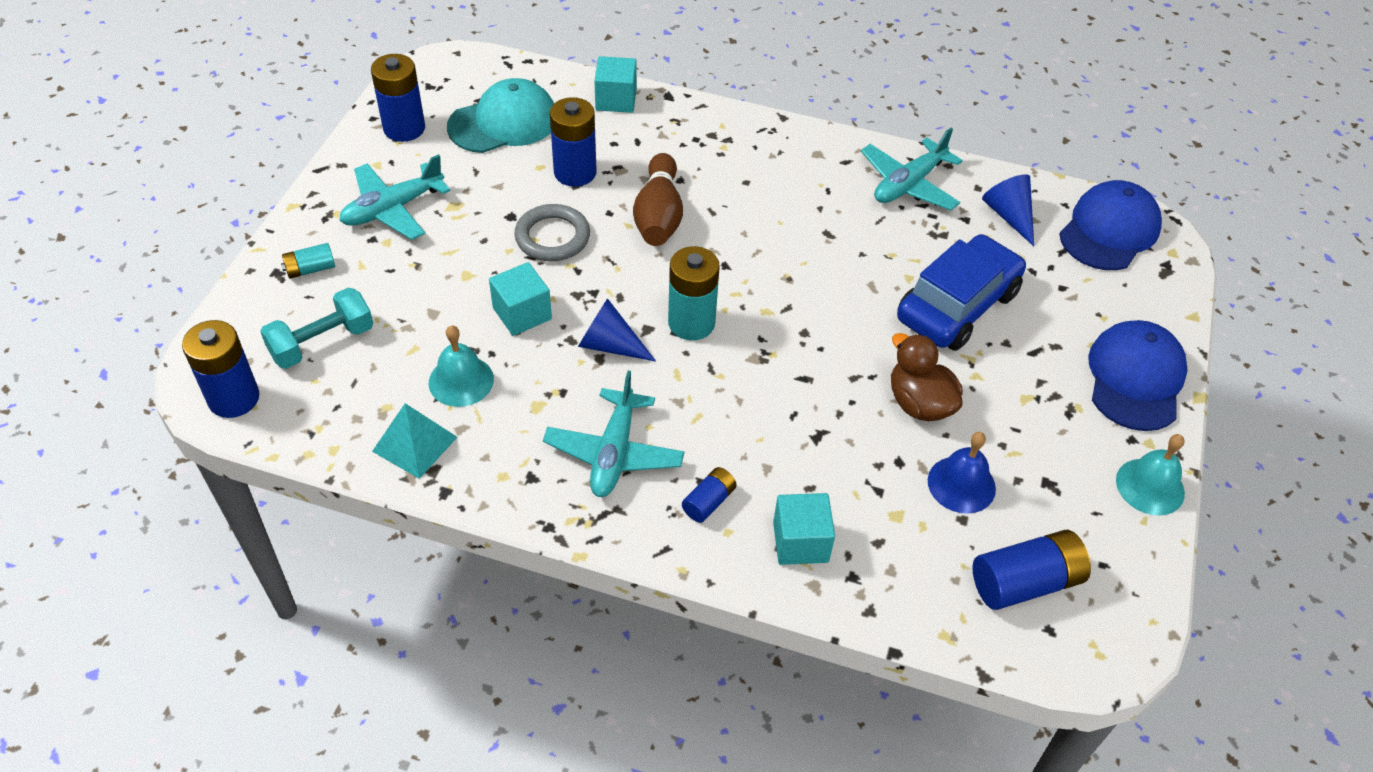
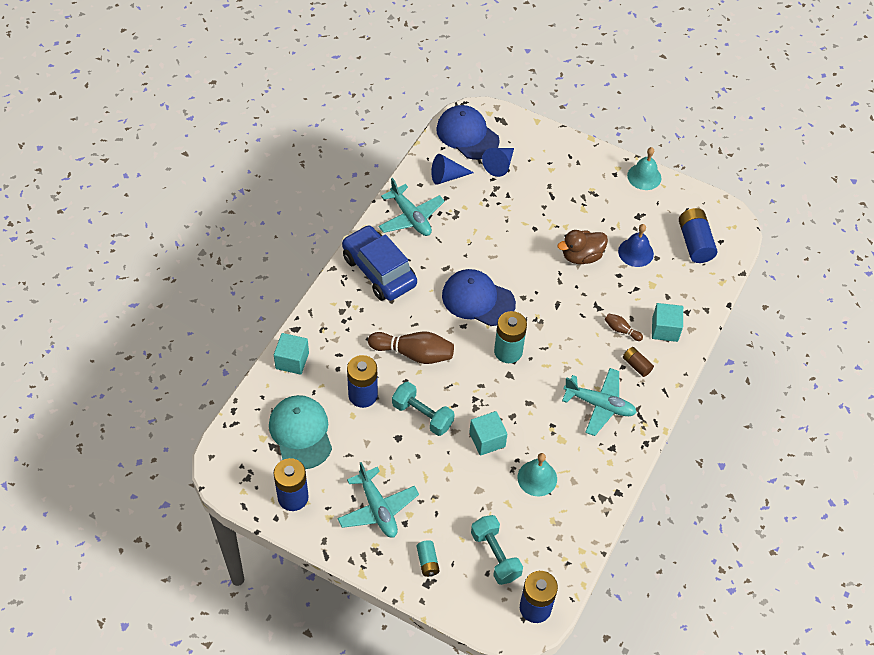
camera: 80 degrees left, 5 degrees up
turquoise pyramid [372,403,457,479] -> none
grey ring [514,204,590,261] -> turquoise dumbbell [392,382,455,436]
blue cone [578,298,656,362] -> blue cone moved to [482,148,514,177]
blue battery [682,467,737,523] -> brown battery [623,347,654,377]
blue car [897,234,1026,351] -> blue car moved to [342,225,417,301]
blue cap [1088,320,1188,431] -> blue cap moved to [442,269,516,326]
none -> brown bowling pin [605,313,643,341]

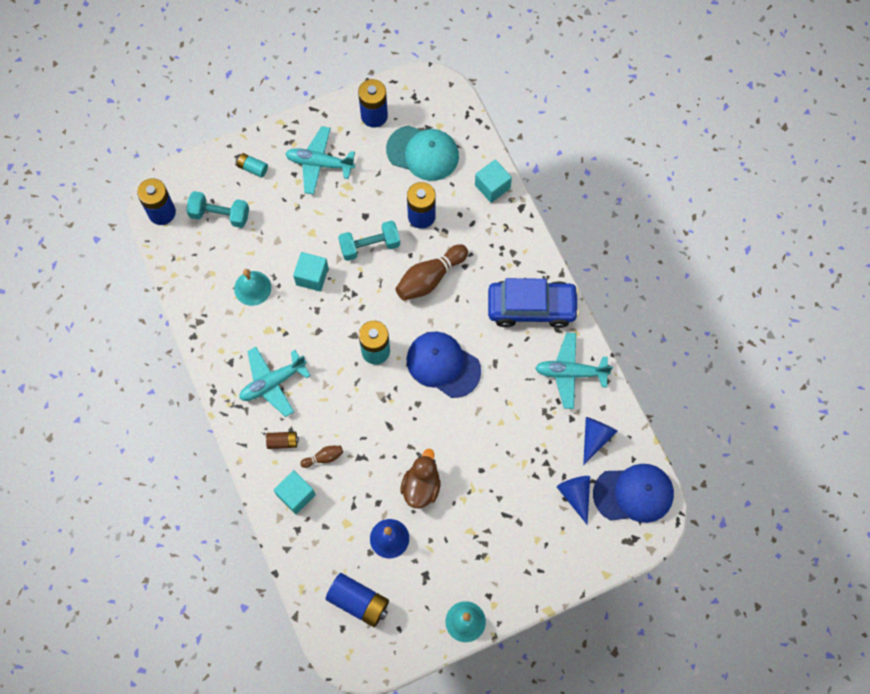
camera: 130 degrees right, 15 degrees up
blue cap [442,269,516,326] -> blue cap turned 120 degrees counterclockwise [407,332,481,398]

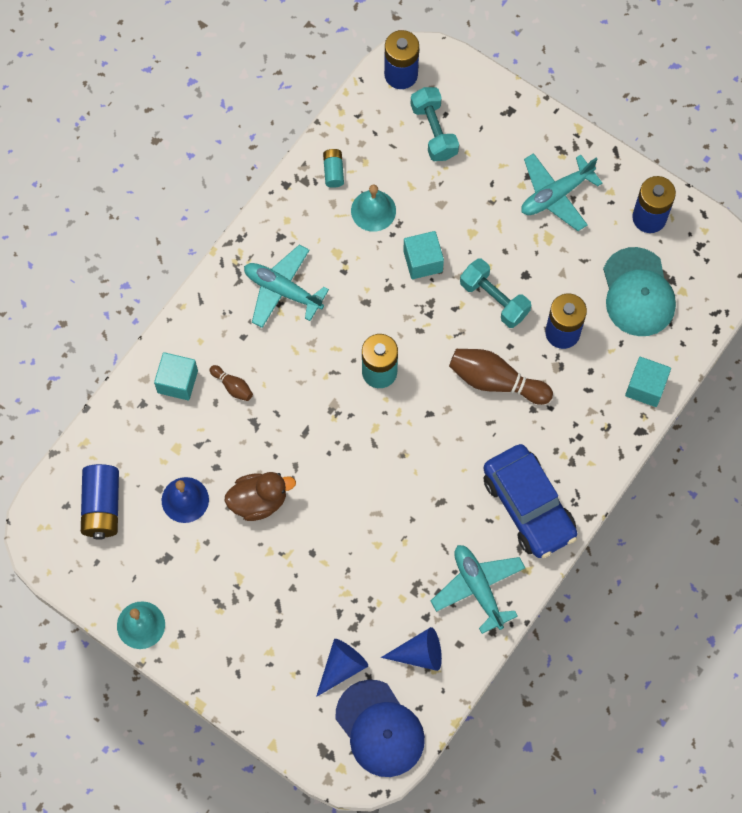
camera: 60 degrees right, 0 degrees up
turquoise battery [237,153,268,178] -> turquoise battery moved to [323,149,344,188]
brown battery [266,432,299,449] -> none
turquoise plane [285,126,355,195] -> turquoise plane turned 105 degrees counterclockwise [521,153,602,231]
blue cap [407,332,481,398] -> none

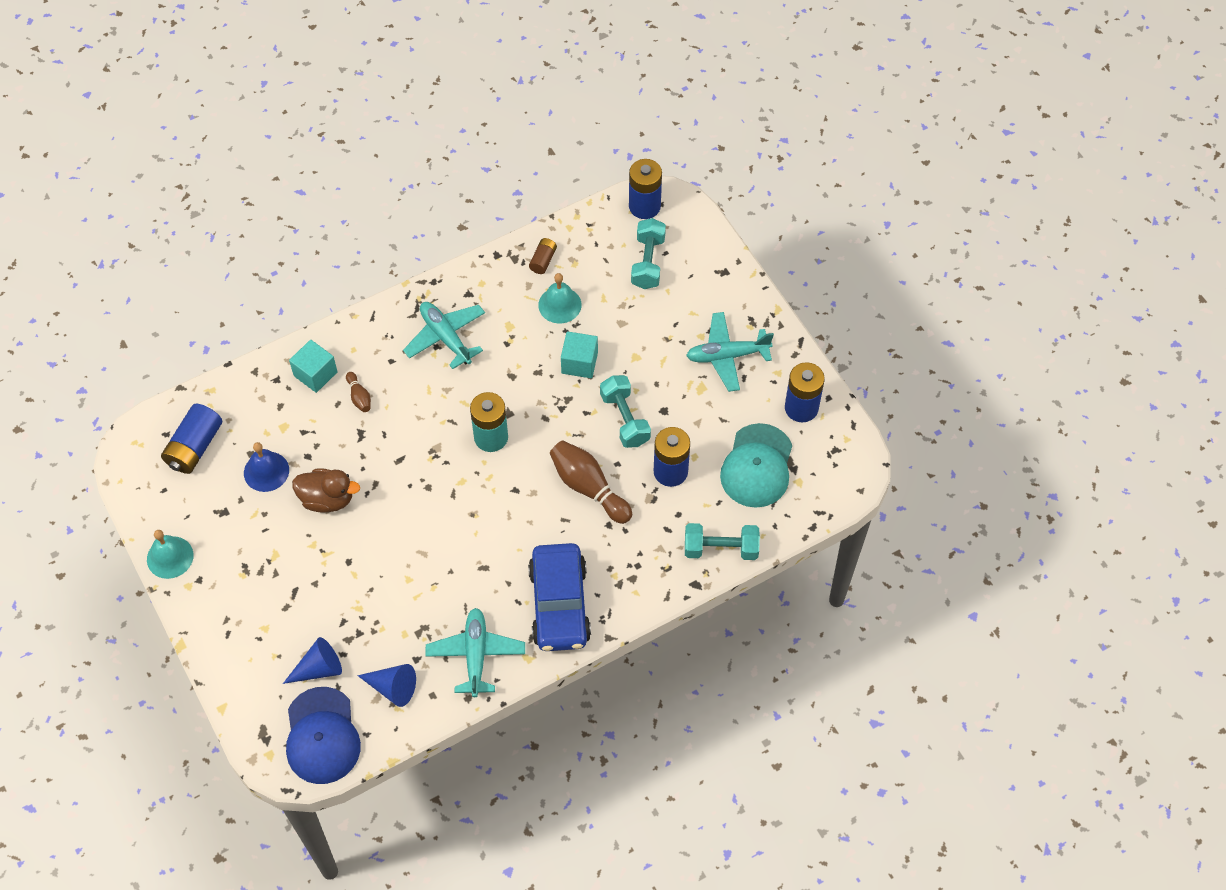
camera: 25 degrees right, 10 degrees down
turquoise battery [323,149,344,188] -> brown battery [529,238,557,274]
turquoise cube [625,357,671,407] -> turquoise dumbbell [685,523,760,560]

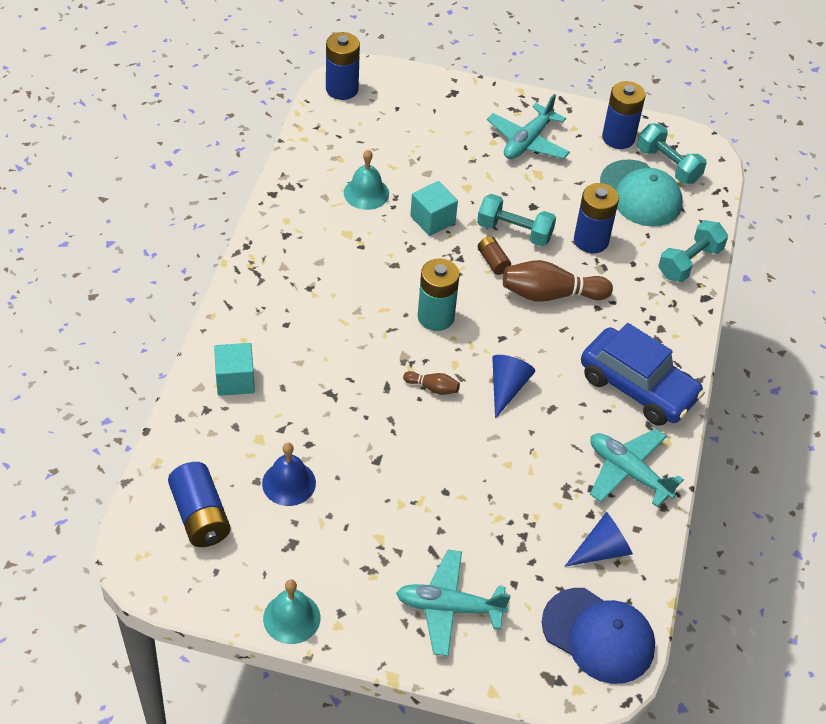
camera: 50 degrees left, 10 degrees down
blue cone [283,637,342,684] -> blue cone moved to [492,355,535,419]
brown duck [292,468,360,513] -> none
brown bowling pin [346,372,371,412] -> brown bowling pin moved to [403,371,460,395]
turquoise plane [403,302,485,369] -> turquoise plane moved to [396,550,511,656]
brown battery [529,238,557,274] -> brown battery moved to [478,236,511,275]
turquoise dumbbell [631,218,666,289] -> turquoise dumbbell moved to [637,123,707,184]

